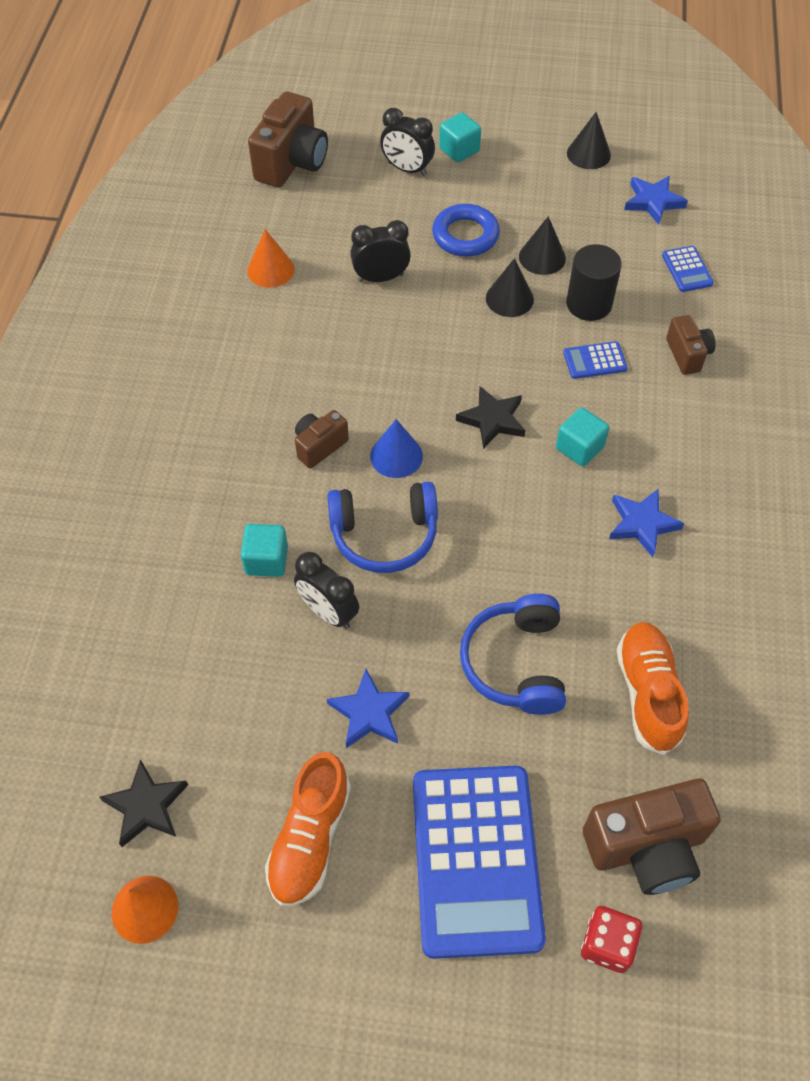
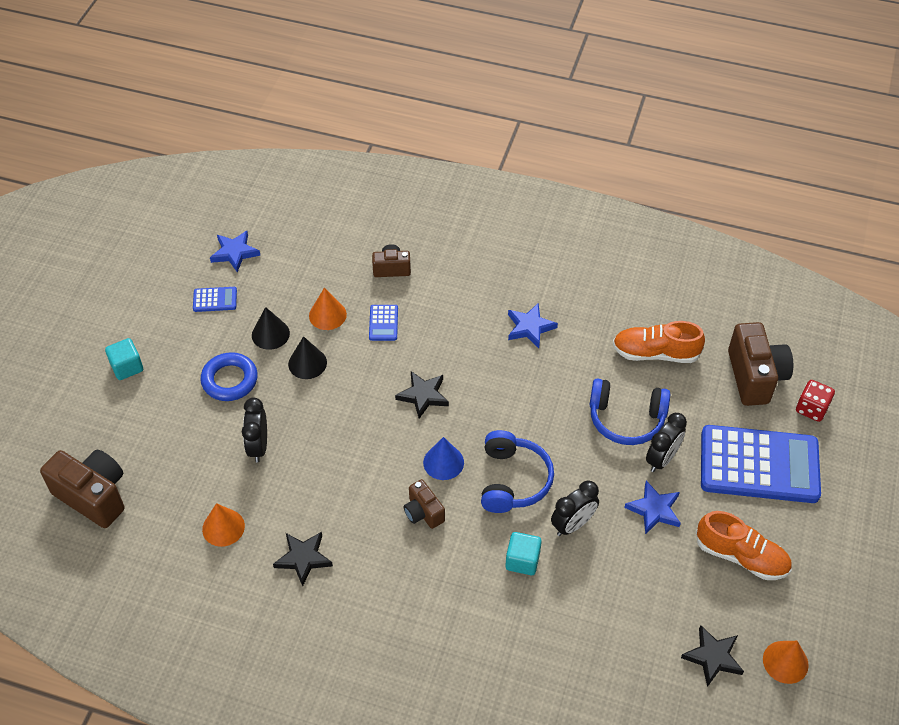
camera: 80 degrees left, 5 degrees down
black clock [380,108,435,176] -> black clock moved to [646,413,687,472]
turquoise cube [556,408,609,466] -> none
black cylinder [566,244,622,321] -> orange cone [309,288,347,330]
black cone [567,112,611,169] -> none
blue calculator [662,246,714,292] -> blue calculator moved to [193,287,237,312]
none -> black star [273,532,333,586]

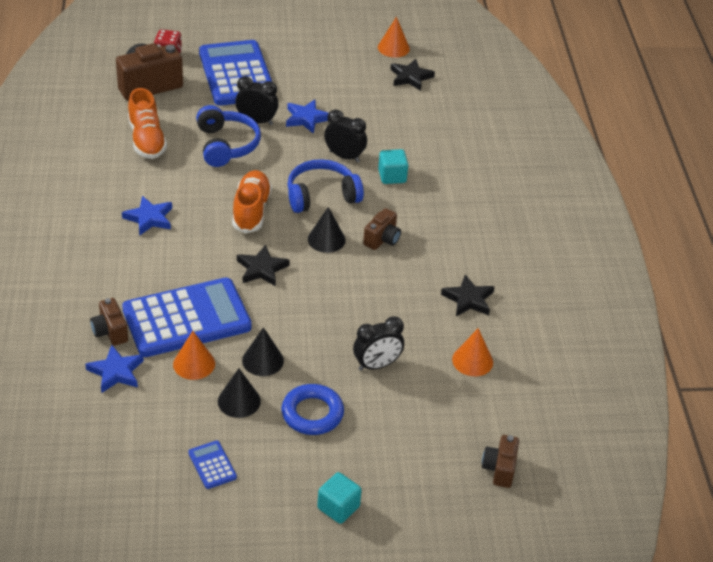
camera: 115 degrees left, 10 degrees down
brown camera [40,450,124,528] -> brown camera [482,435,519,488], size x0.55
blue star [210,231,261,273] -> blue star moved to [85,345,144,393]
blue calculator [369,305,398,341] -> blue calculator [122,278,252,357], size x2.47
blue cone [423,437,464,480] -> black cone [308,207,345,253]
orange shoe [696,511,792,580] -> orange shoe moved to [232,170,272,233]

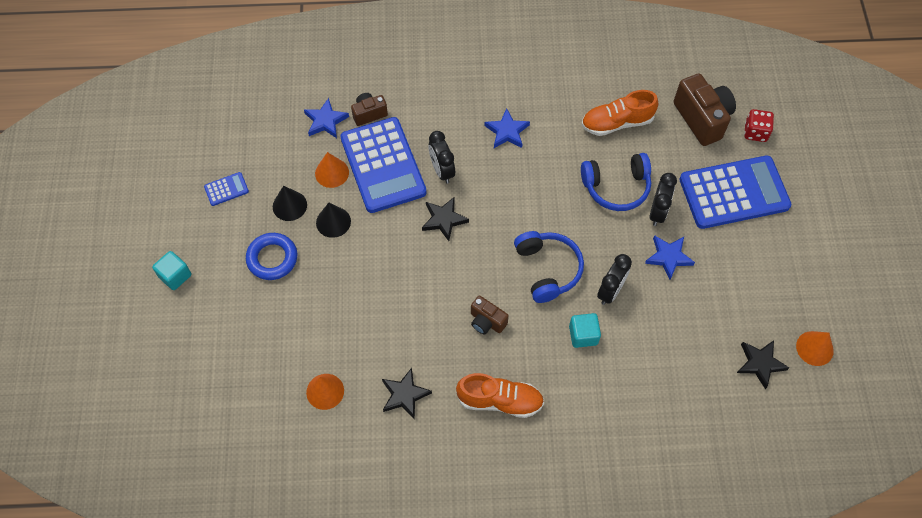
camera: 95 degrees right, 20 degrees up
orange shoe [232,170,272,233] -> orange shoe moved to [456,373,544,418]
black cone [308,207,345,253] -> none
black clock [353,316,404,371] -> black clock moved to [429,131,455,184]
brown camera [482,435,519,488] -> none

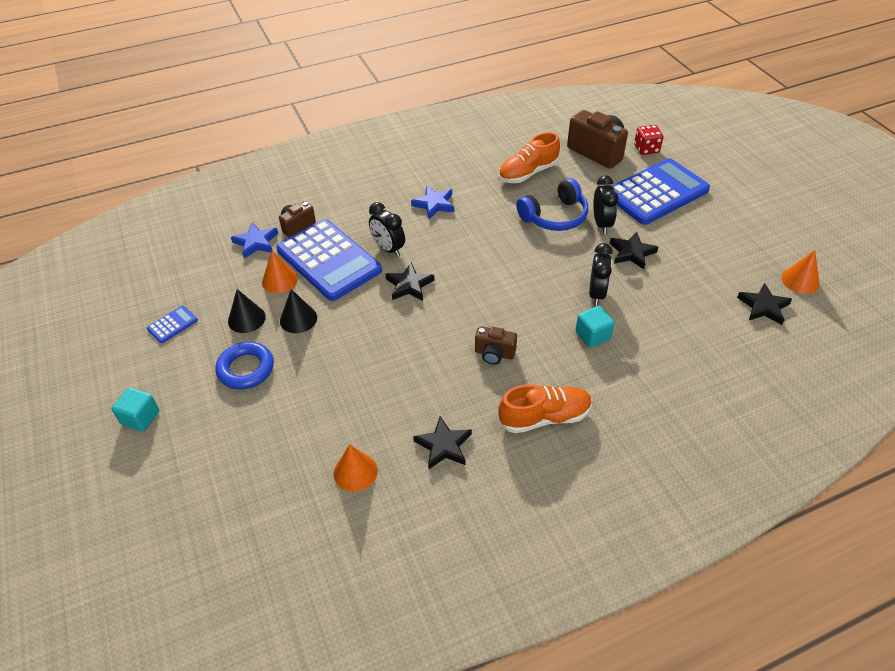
camera: 20 degrees left, 15 degrees down
blue headphones [514,231,584,303] -> none
blue star [645,235,695,280] -> black star [610,232,658,269]

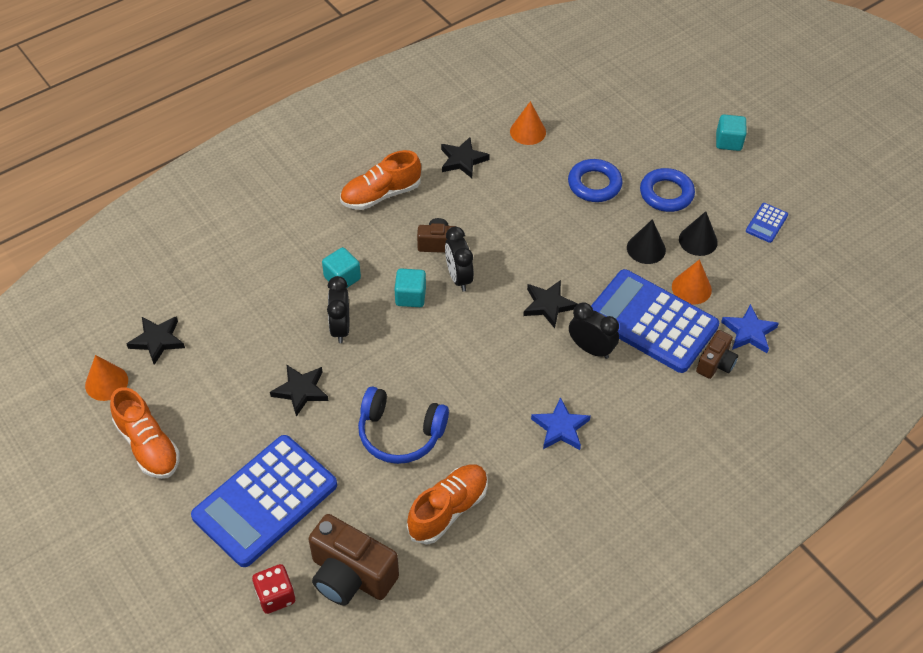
camera: 165 degrees right, 5 degrees up
blue headphones [516,178,588,231] -> blue headphones turned 120 degrees counterclockwise [358,387,449,464]
black clock [593,175,619,234] -> black clock moved to [445,227,474,291]
none -> orange shoe [110,387,180,479]
none -> turquoise cube [395,269,426,307]
none -> blue ring [568,159,623,202]

